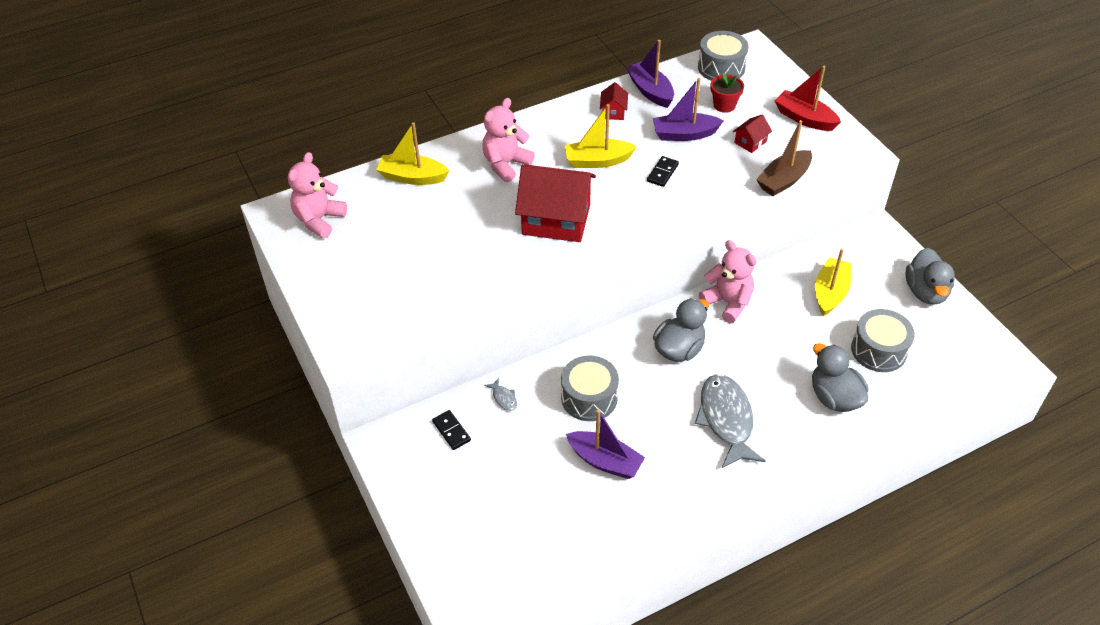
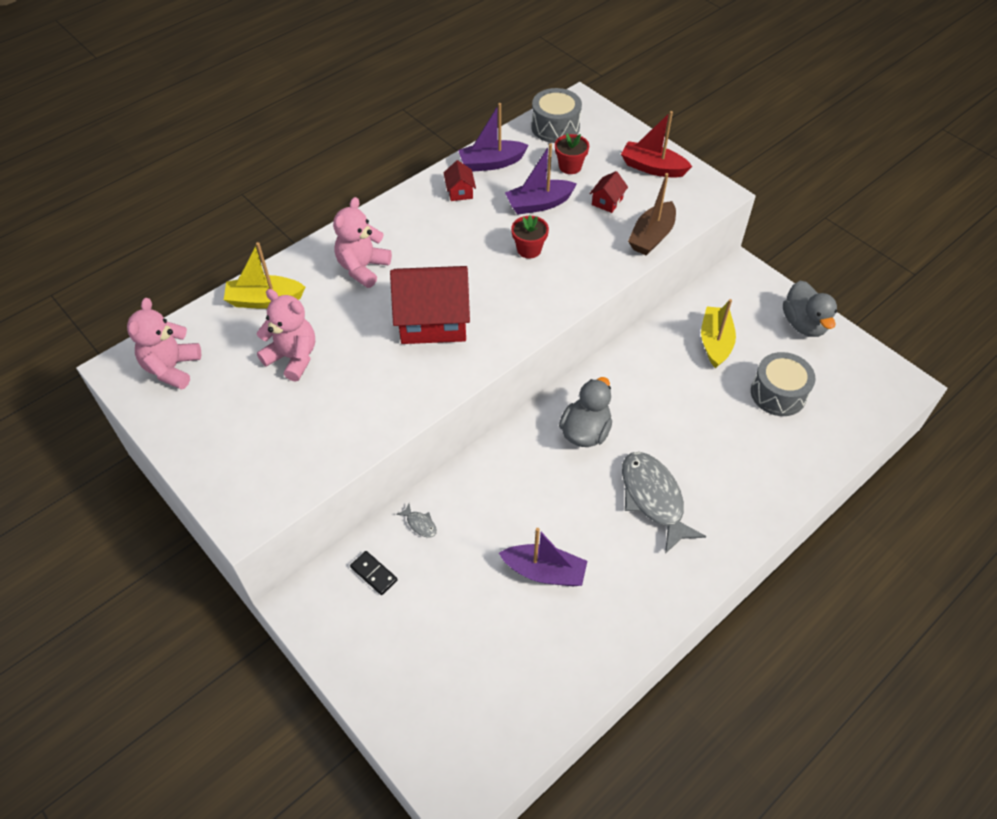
camera: 15 degrees left, 5 degrees up
grey drum [561,356,619,421] -> none
yellow boat [564,104,637,168] -> none
purple boat [626,40,674,108] -> purple boat turned 60 degrees counterclockwise [458,103,529,172]
black domino [647,156,679,187] -> red flower pot [511,215,549,258]
pink teddy bear [699,240,757,323] -> pink teddy bear moved to [257,289,315,382]
grey duck [812,343,868,412] -> none

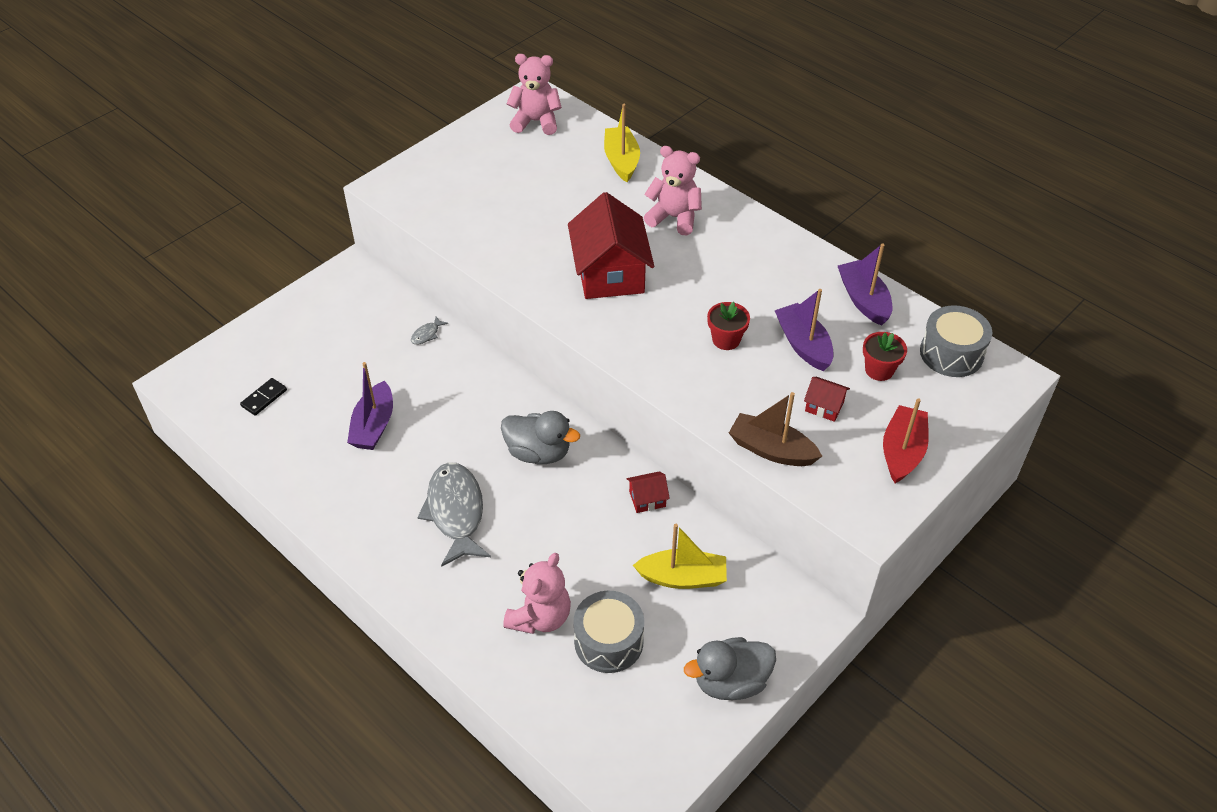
camera: 85 degrees right, 5 degrees down
pink teddy bear [257,289,315,382] -> pink teddy bear moved to [503,553,571,634]
black domino [350,551,398,595] -> black domino moved to [240,378,287,416]
red house [444,160,476,201] -> red house moved to [627,471,670,513]
grey fish [622,452,706,554] -> grey fish turned 75 degrees counterclockwise [417,462,491,567]

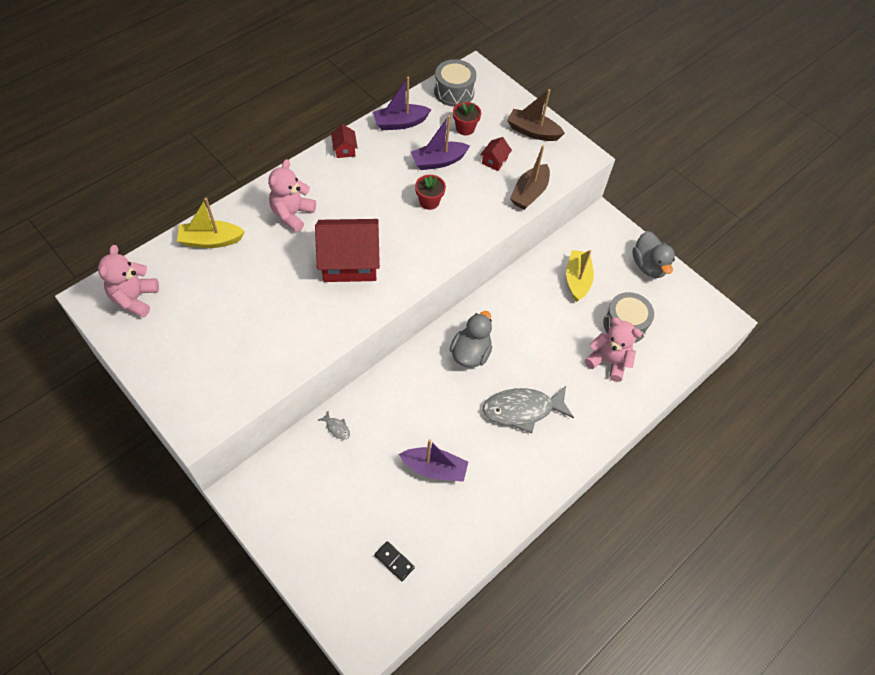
camera: 90 degrees left, 10 degrees up
red house [627,471,670,513] -> red house moved to [331,124,358,158]
red boat [883,398,929,484] -> brown boat [507,89,565,141]

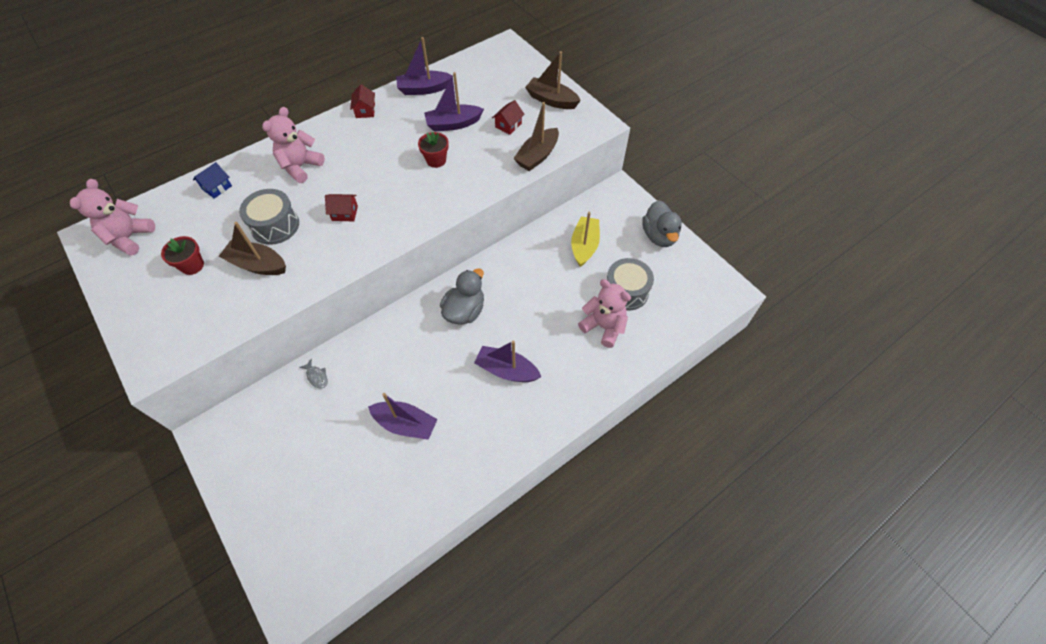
camera: 10 degrees right, 0 degrees up
yellow boat [177,198,245,248] -> blue house [193,162,232,199]
red house [315,219,380,282] -> red house [325,194,358,221], size x0.44
black domino [374,541,415,581] -> none
grey drum [434,59,476,107] -> grey drum moved to [239,189,299,245]
red flower pot [453,102,481,135] -> red flower pot moved to [161,236,204,275]
grey fish [483,386,574,433] -> purple boat [474,340,542,382]
none -> brown boat [218,222,286,275]

